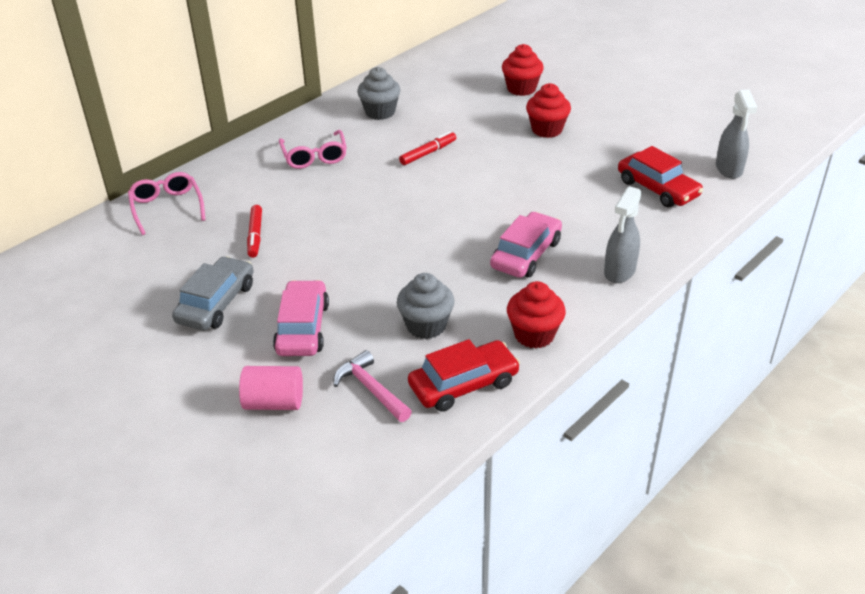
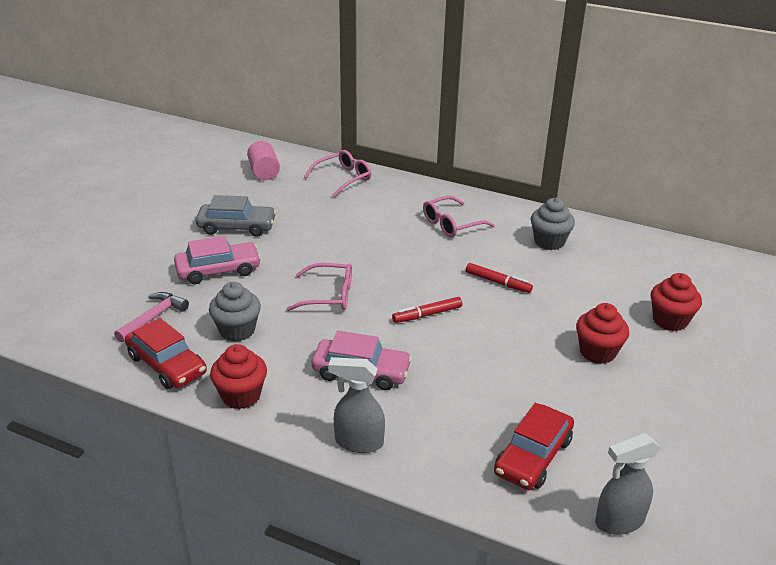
camera: 70 degrees right, 5 degrees down
pink cylinder [239,366,303,410] -> pink cylinder moved to [247,141,280,180]
red marker [247,205,262,258] -> red marker moved to [392,297,462,323]
none -> pink glasses [286,263,352,311]

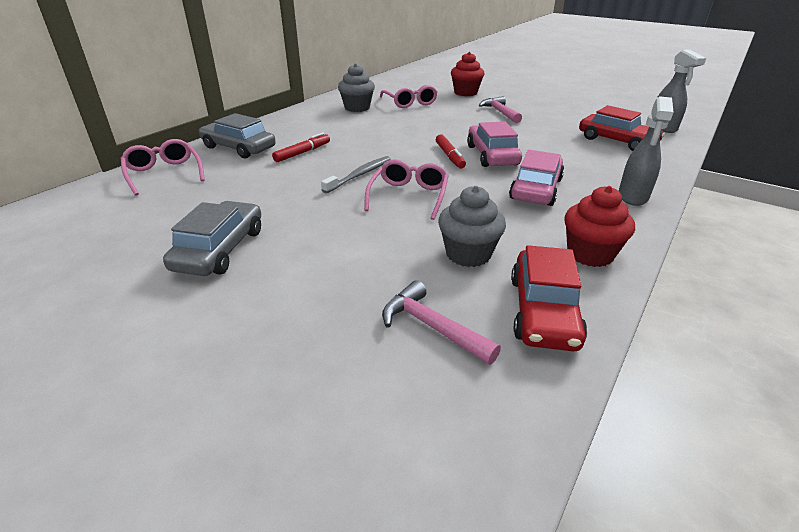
camera: 80 degrees left, 0 degrees up
red car [125,318,207,389] -> red car turned 135 degrees clockwise [511,245,587,351]
pink car [174,236,261,284] -> pink car moved to [467,122,522,167]
pink cylinder [247,141,280,180] -> none
pink glasses [423,196,495,237] -> pink glasses moved to [380,85,437,108]
red marker [466,263,533,293] -> red marker moved to [272,132,330,162]
red cupcake [576,303,629,364] -> pink hammer [479,96,522,123]
none -> grey car [199,113,276,158]
none -> grey toothbrush [321,156,391,193]

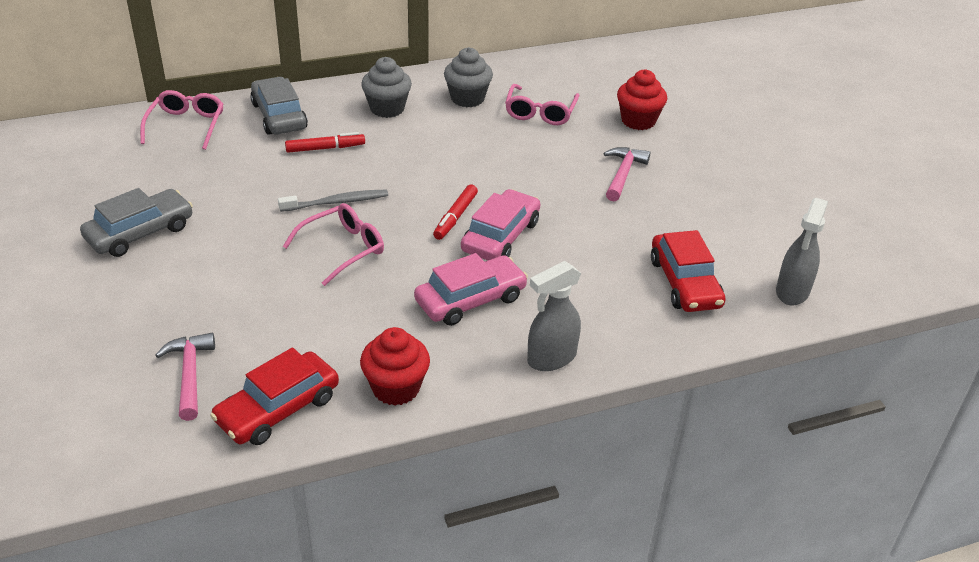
camera: 35 degrees right, 5 degrees up
grey cupcake [438,186,506,267] -> grey cupcake moved to [361,57,412,118]

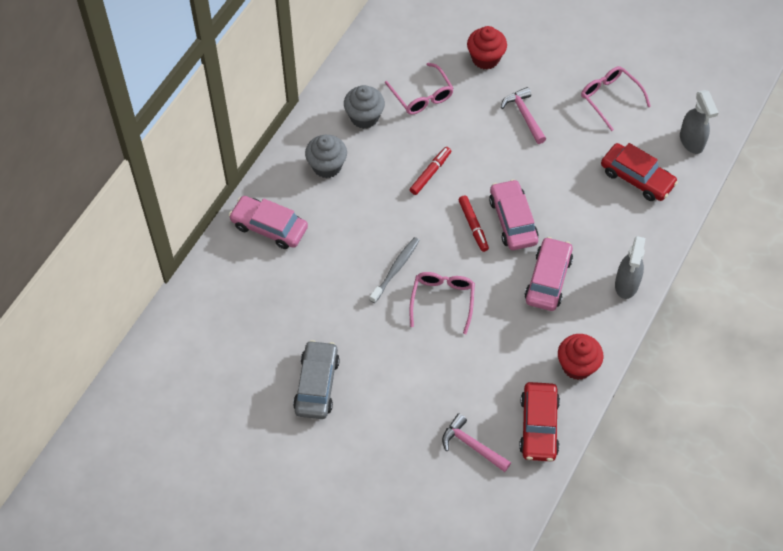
camera: 40 degrees left, 20 degrees up
pink glasses [140,90,223,150] -> pink glasses moved to [581,66,651,131]
grey car [250,77,308,135] -> pink car [229,196,308,249]
red marker [285,132,365,153] -> red marker moved to [410,147,451,195]

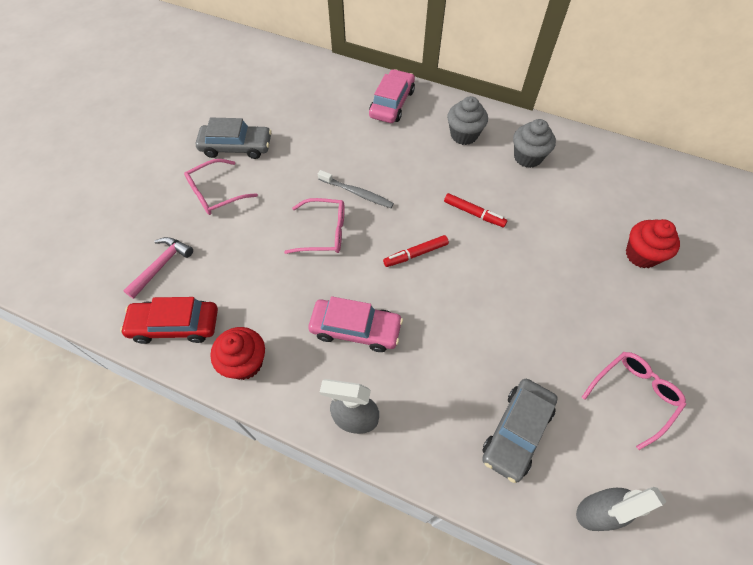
camera: 85 degrees right, 0 degrees up
pink glasses [385,63,454,115] -> pink glasses moved to [184,159,258,215]
pink car [489,179,539,250] -> none
pink hammer [501,87,546,144] -> none
red car [601,143,678,201] -> grey car [482,379,558,483]

